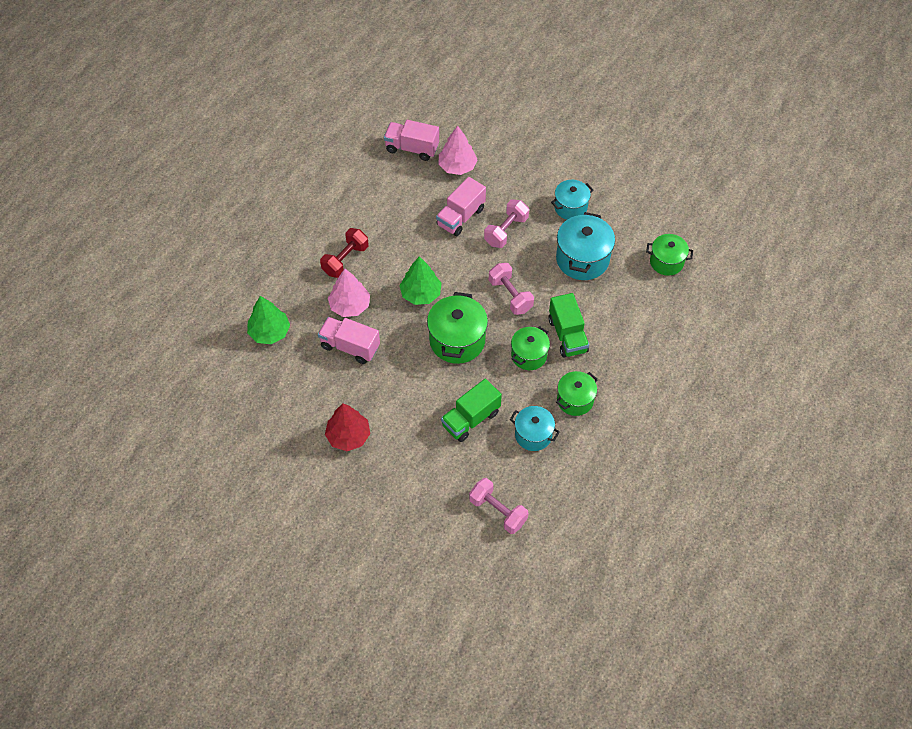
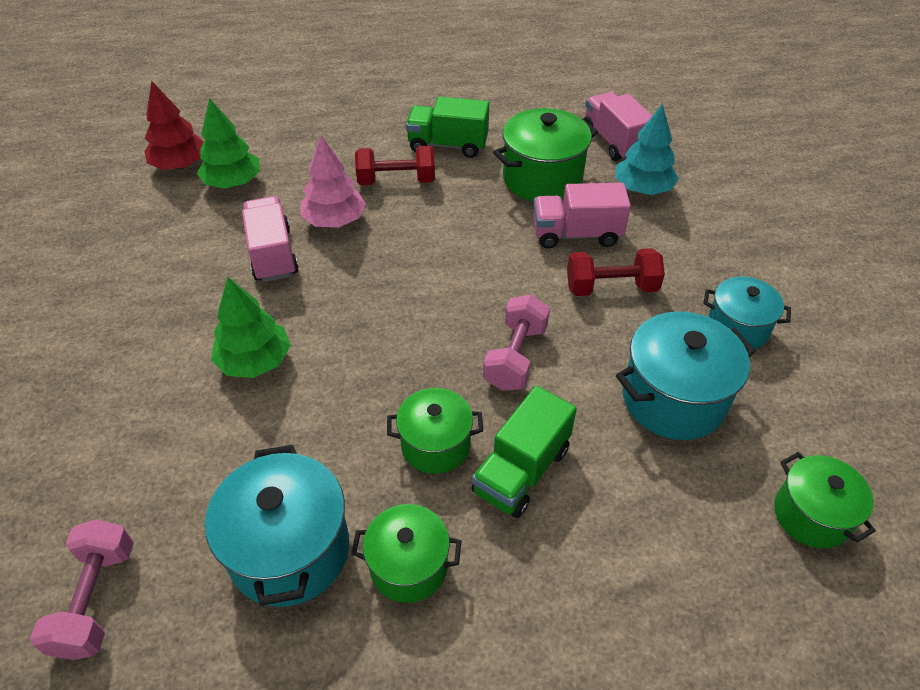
camera: 50 degrees right, 10 degrees down
red tree [325,403,370,451] -> red tree moved to [144,81,204,170]
green tree [399,256,442,305] -> green tree moved to [211,277,291,378]
green pot [427,292,488,364] -> green pot moved to [493,108,598,202]
pink tree [439,126,478,175] -> turquoise tree [615,104,679,195]
green truck [441,379,502,442] -> green truck moved to [406,97,489,158]
pink dumbbell [484,199,529,248] -> red dumbbell [567,248,665,296]
turquoise pot [510,406,560,451] -> turquoise pot [205,445,349,607], size x1.56

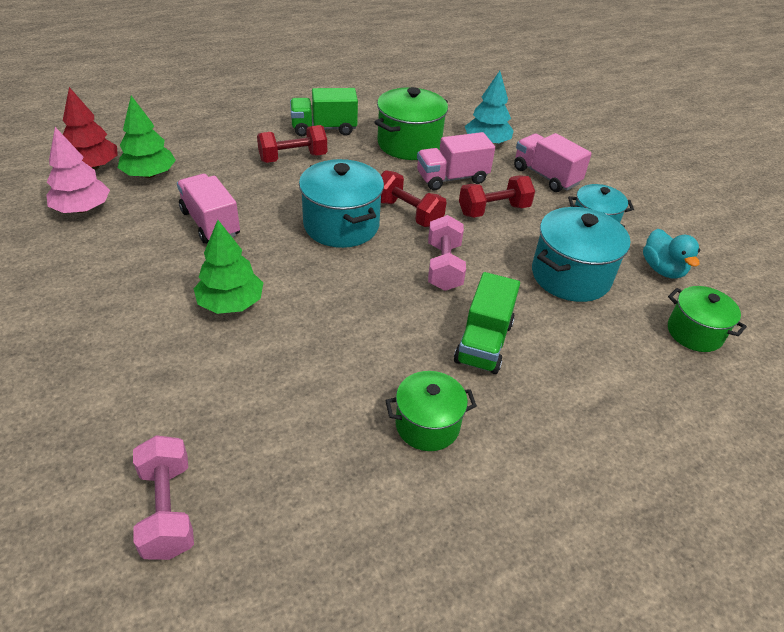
camera: 20 degrees left, 5 degrees down
turquoise pot [205,445,349,607] -> turquoise pot moved to [299,159,384,248]
pink tree [300,136,366,228] -> pink tree moved to [46,127,110,213]
green pot [387,388,483,474] -> none
pink truck [584,92,652,161] -> pink truck moved to [514,133,592,192]
none -> red dumbbell [381,170,446,227]
none -> turquoise duck [643,229,700,278]

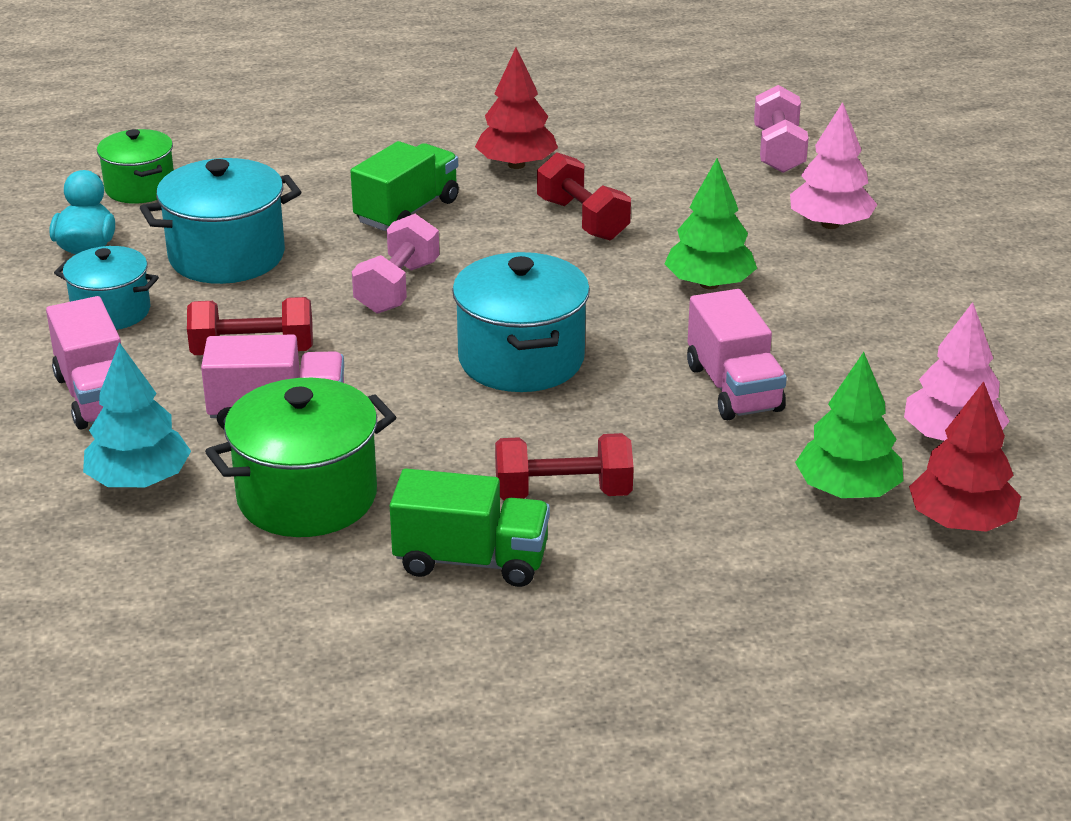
camera: 160 degrees left, 10 degrees down
red dumbbell [381,170,446,227] -> red dumbbell moved to [537,152,631,240]
green pot [385,371,477,451] -> red tree [475,48,558,169]
none -> pink tree [790,102,877,229]

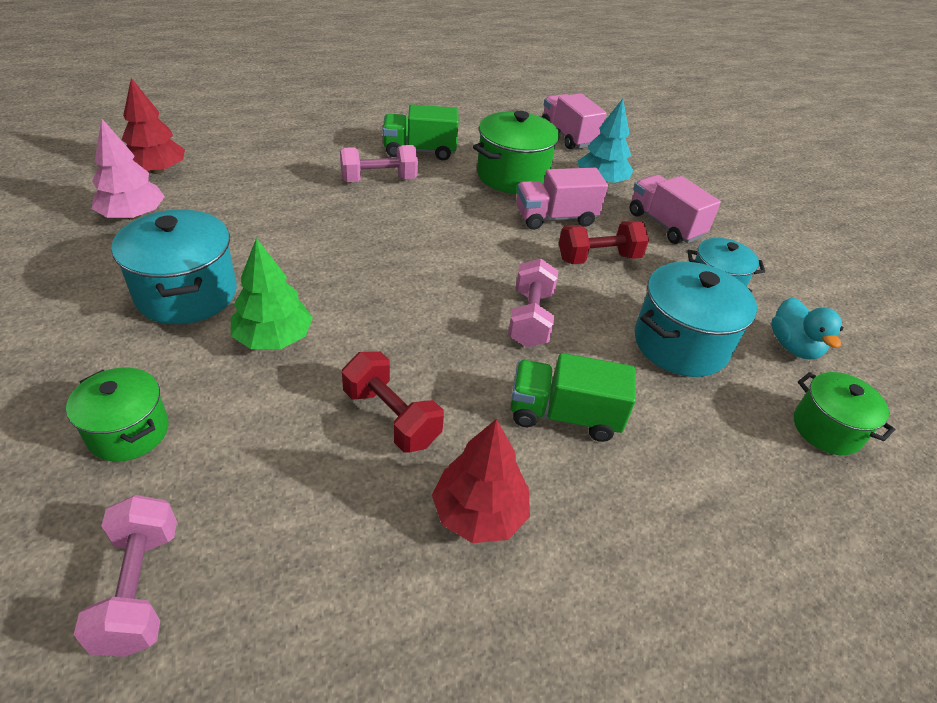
camera: 165 degrees right, 10 degrees up
green truck [351,141,459,231] -> green truck turned 75 degrees clockwise [511,353,636,442]
turquoise pot [452,252,590,392] -> turquoise pot moved to [111,209,237,324]
red dumbbell [495,433,634,500] -> pink dumbbell [340,145,418,182]
pink truck [687,289,787,420] -> pink truck moved to [542,93,607,149]
pink tree [790,102,877,229] -> green pot [66,367,169,462]
green tree [795,352,903,498] -> none

